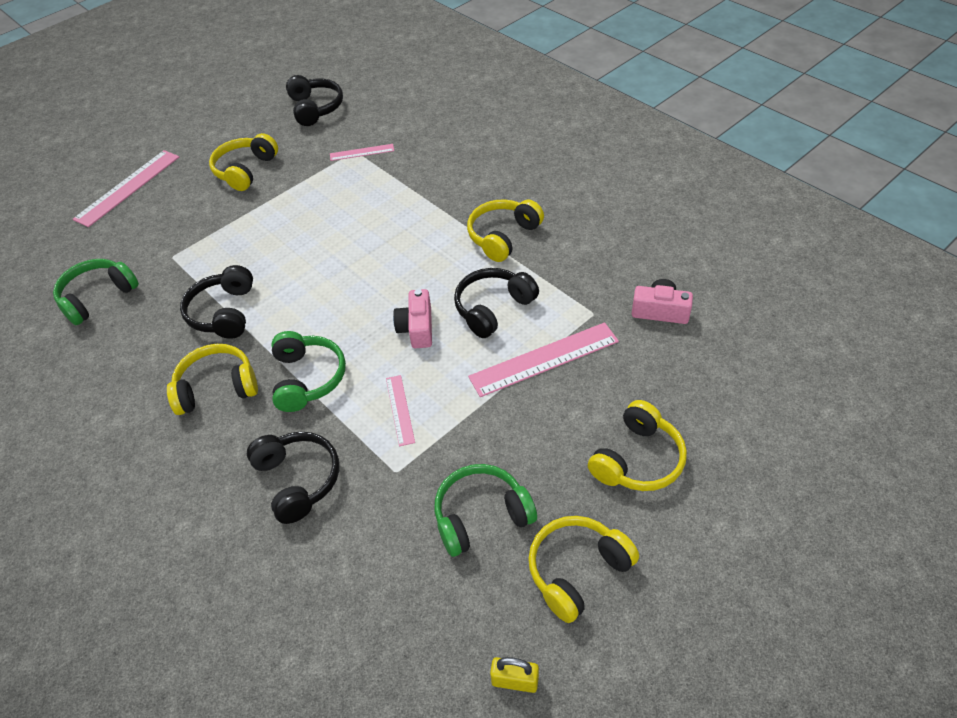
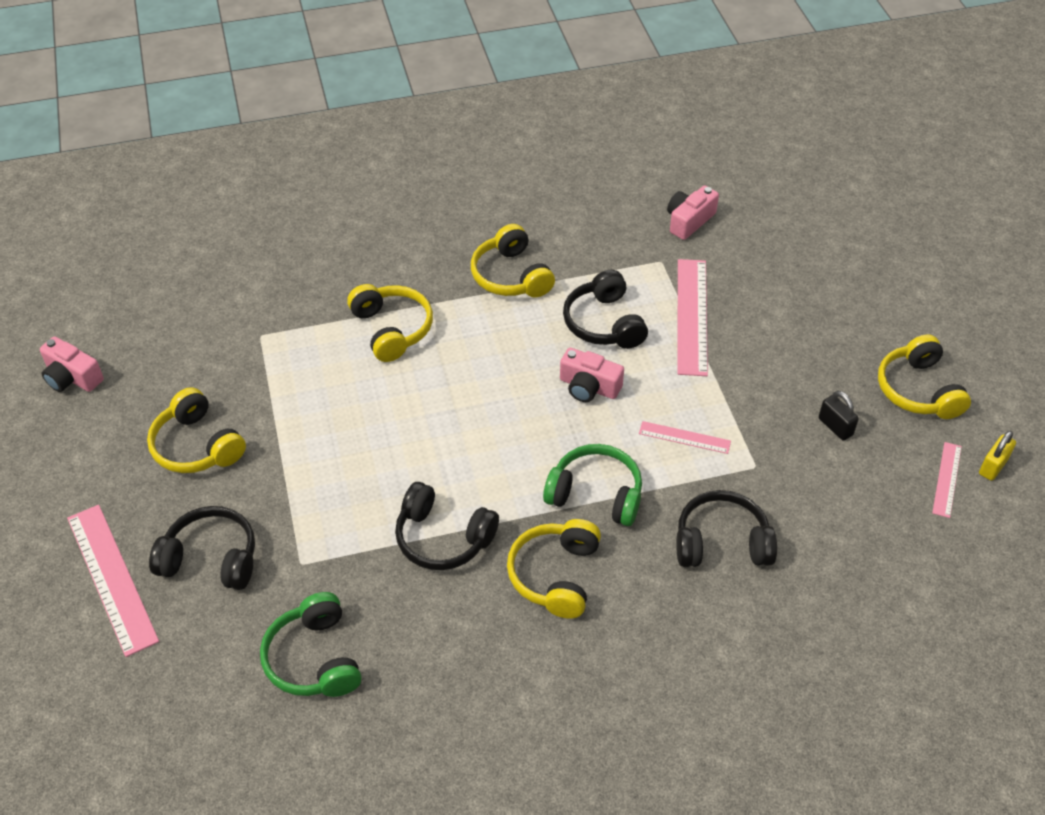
camera: 65 degrees left, 0 degrees up
black headphones [286,75,343,126] -> black headphones moved to [149,506,255,590]
pink ruler [330,144,394,161] -> pink ruler moved to [932,442,962,518]
green headphones [435,464,537,557] -> black padlock [819,391,859,440]
yellow headphones [588,400,687,491] -> yellow headphones moved to [347,284,433,362]
none -> pink camera [40,336,104,392]

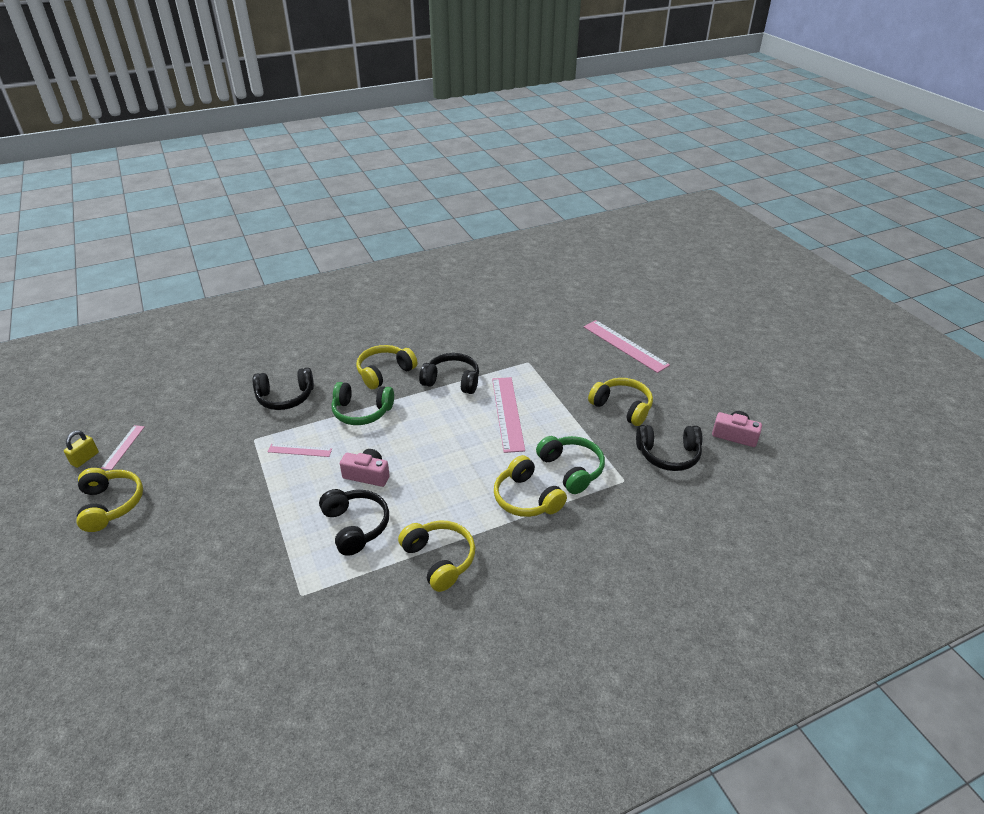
camera: 170 degrees right, 10 degrees down
black headphones [149,506,255,590] -> black headphones moved to [636,425,702,471]
green headphones [260,592,361,697] -> green headphones moved to [536,436,605,494]
yellow headphones [507,519,601,619] -> yellow headphones turned 135 degrees counterclockwise [356,345,417,389]
pink camera [667,186,719,240] -> none
pink ruler [677,259,708,376] -> pink ruler moved to [492,377,525,453]
black padlock [819,391,859,440] -> none

